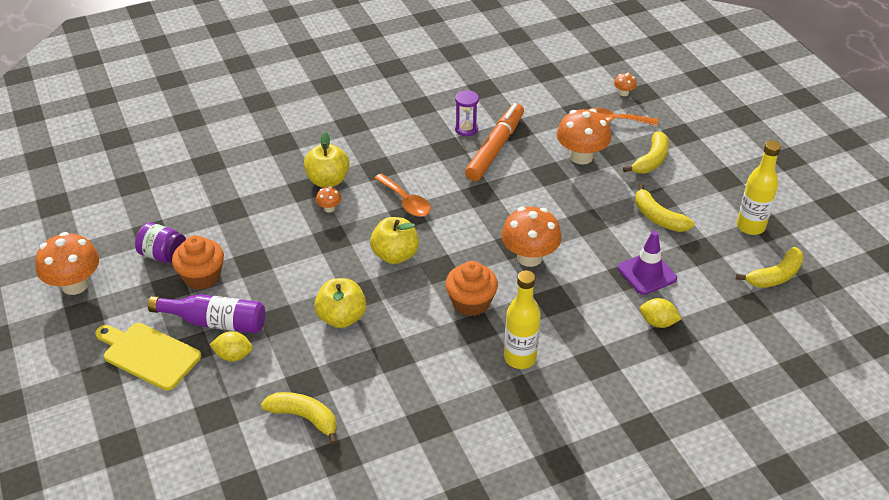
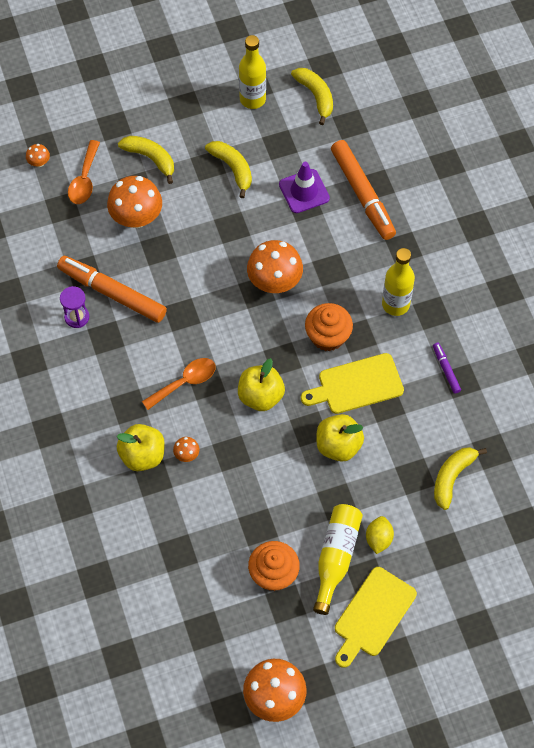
camera: 85 degrees left, 20 degrees up
purple jar [135,222,186,263] -> none
purple bottle [148,294,265,334] -> yellow bottle [313,504,363,615]
yellow banana [635,183,694,232] -> yellow banana turned 90 degrees counterclockwise [205,141,252,198]
yellow lemon [640,298,681,328] -> orange marker [331,140,396,240]
none -> yellow cutting board [301,353,404,414]
none -> purple marker [433,343,461,394]

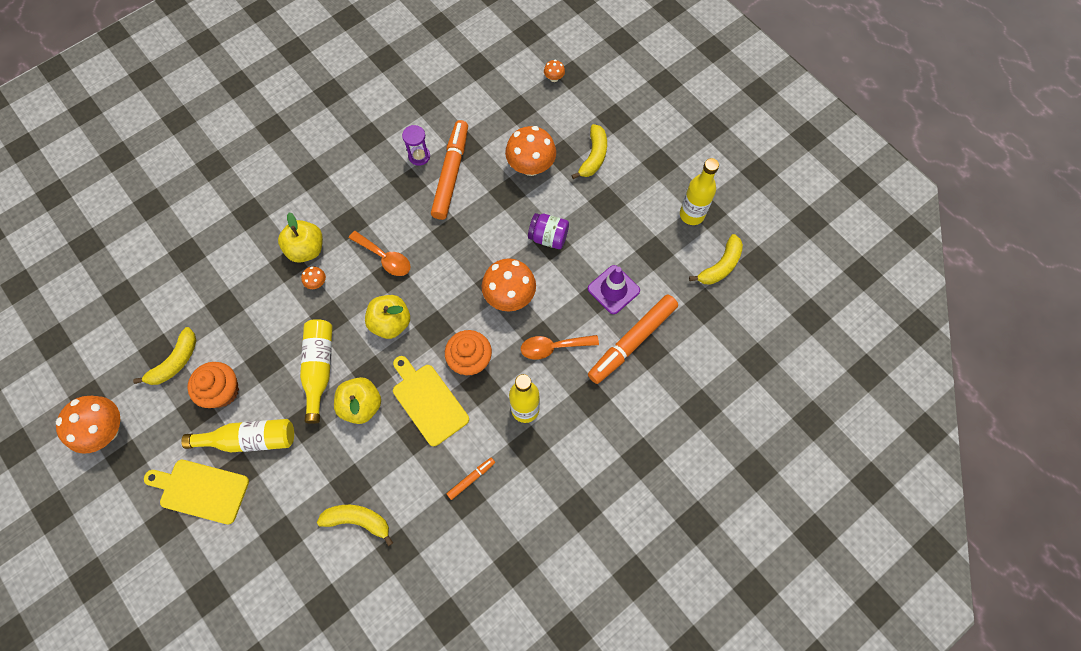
camera: 70 degrees right, 5 degrees up
orange spoon [68,140,100,204] -> orange spoon moved to [521,335,599,360]
yellow banana [205,141,252,198] -> yellow banana moved to [133,327,196,385]
yellow lemon [366,516,394,554] -> none
purple marker [433,343,461,394] -> orange marker [447,458,495,500]
none -> yellow bottle [300,319,333,424]
none -> purple jar [528,213,569,249]

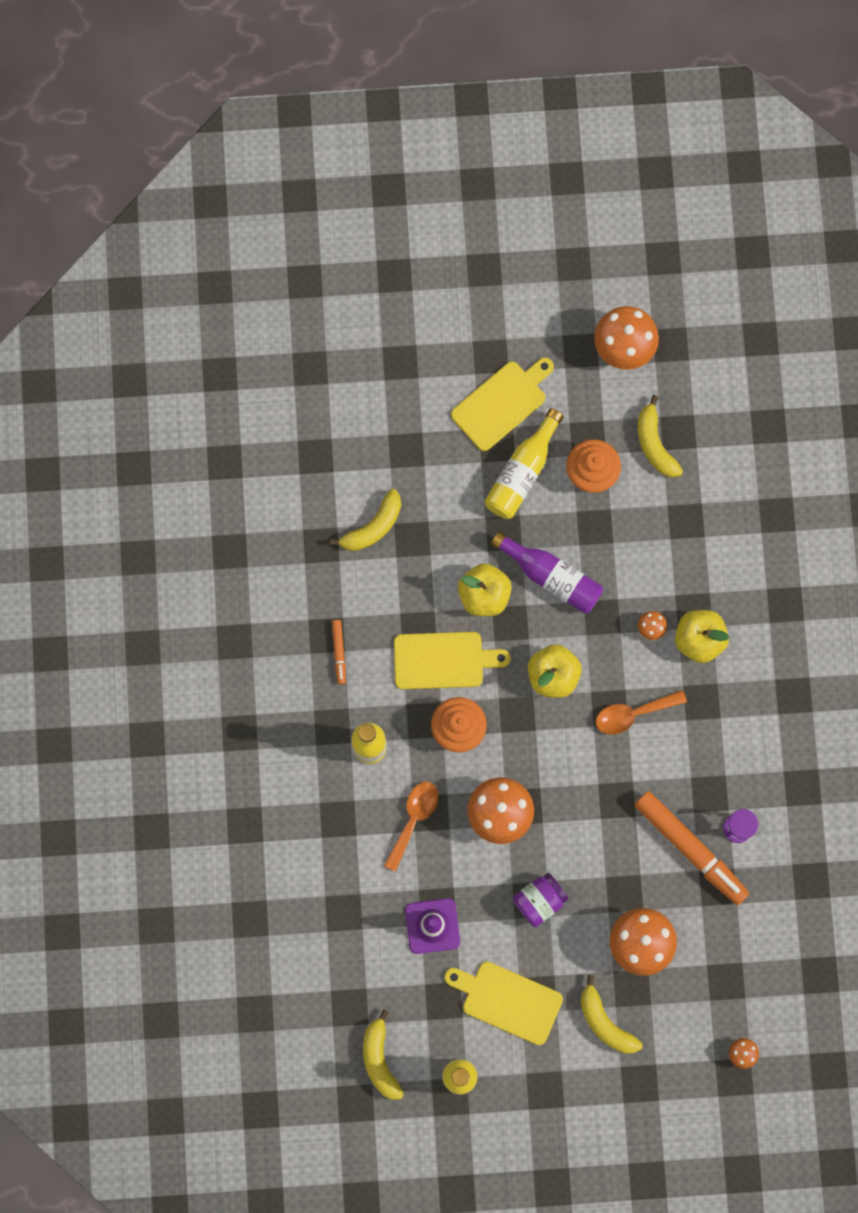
camera: 125 degrees right, 10 degrees up
yellow bottle [300,319,333,424] -> purple bottle [491,531,603,614]
orange marker [588,294,678,384] -> none
none -> yellow cutting board [444,962,563,1045]

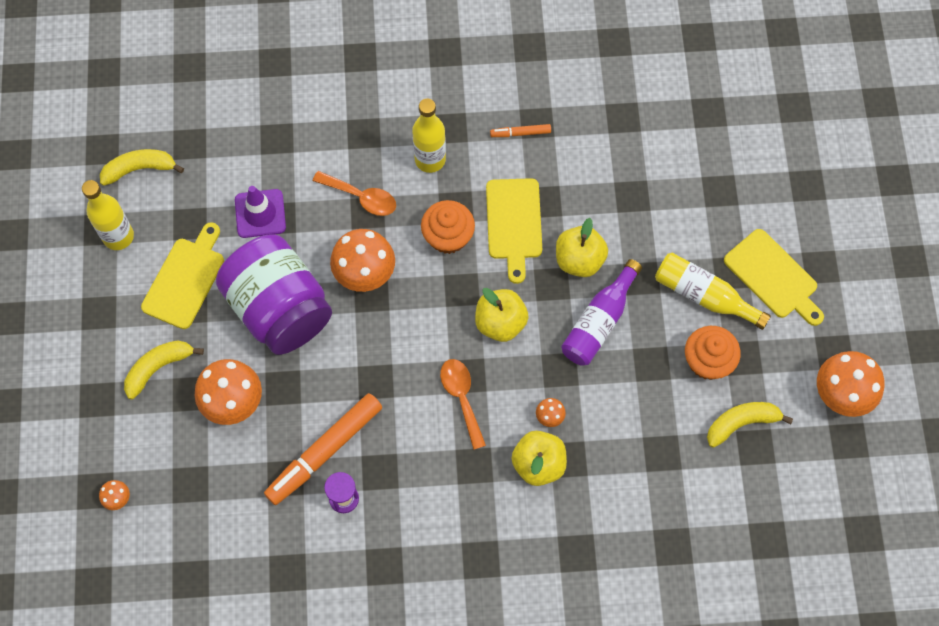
camera: 90 degrees right, 10 degrees down
yellow banana [329,489,401,551] -> none
purple jar [513,873,569,927] -> purple jar [216,234,332,355], size x2.18

